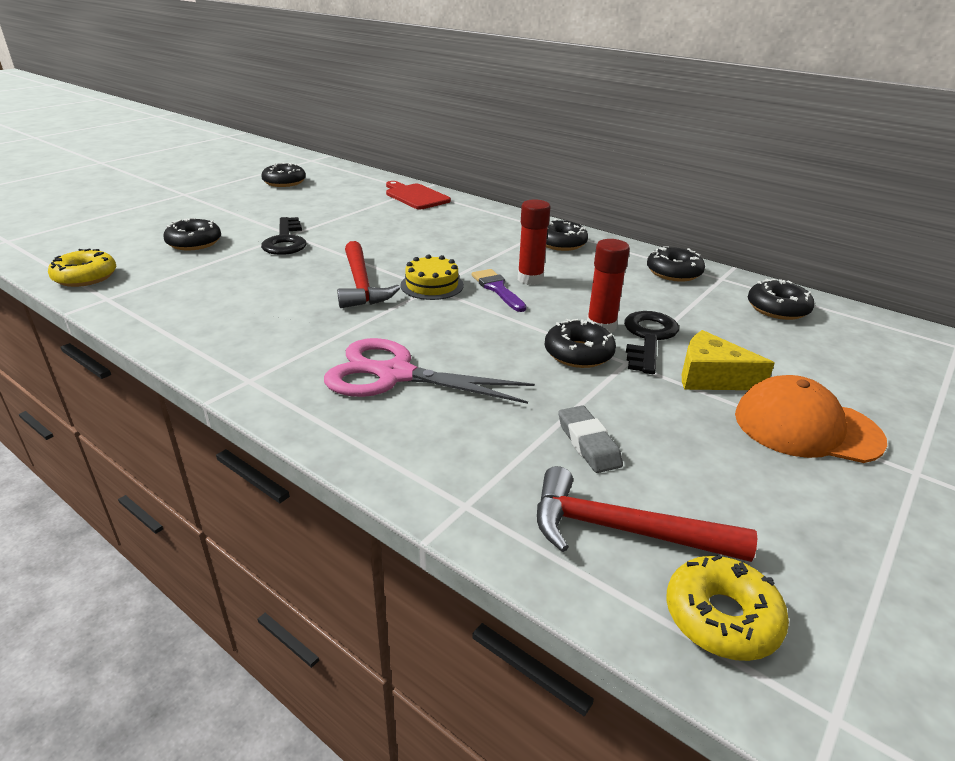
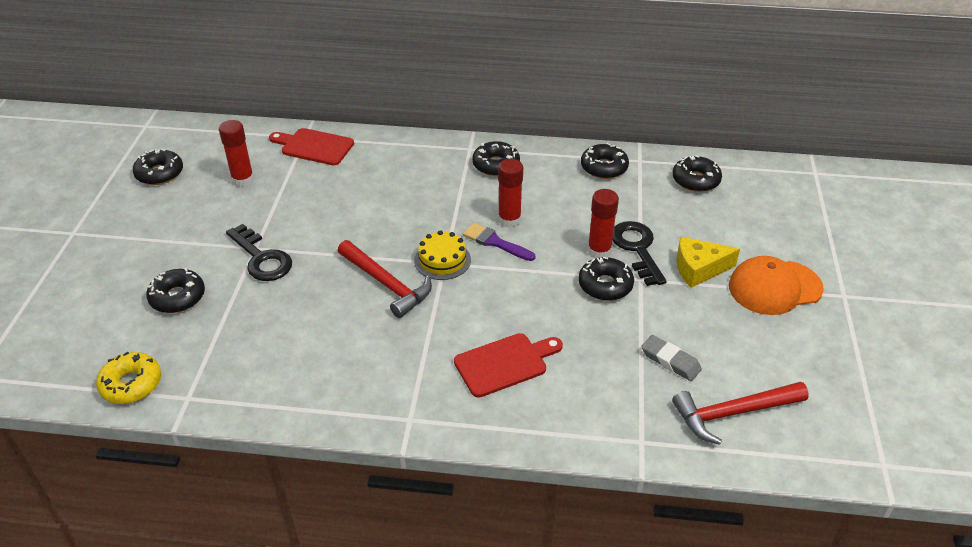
camera: 30 degrees left, 10 degrees up
pink scissors [324,338,535,404] -> red cutting board [454,333,563,397]
yellow donut [666,554,789,661] -> none
none -> red glue stick [219,120,254,187]

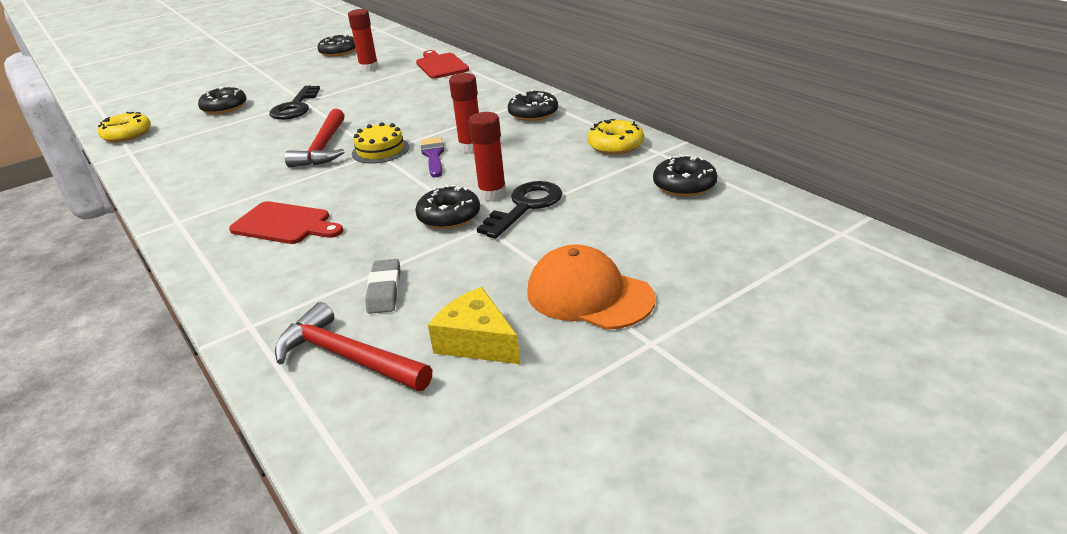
camera: 50 degrees right, 10 degrees down
black donut [581,143,629,179] -> yellow donut [587,119,644,155]
yellow cheese [676,237,740,288] -> yellow cheese moved to [428,287,521,364]

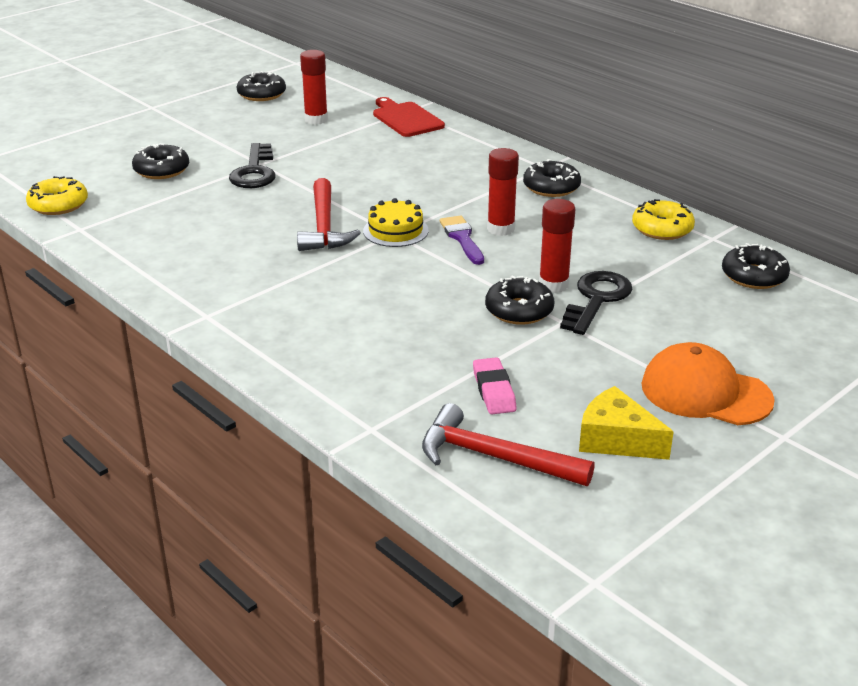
camera: 10 degrees left, 0 degrees up
red cutting board [229,201,343,244] -> none
grey eraser [365,259,400,314] -> pink eraser [473,357,517,414]

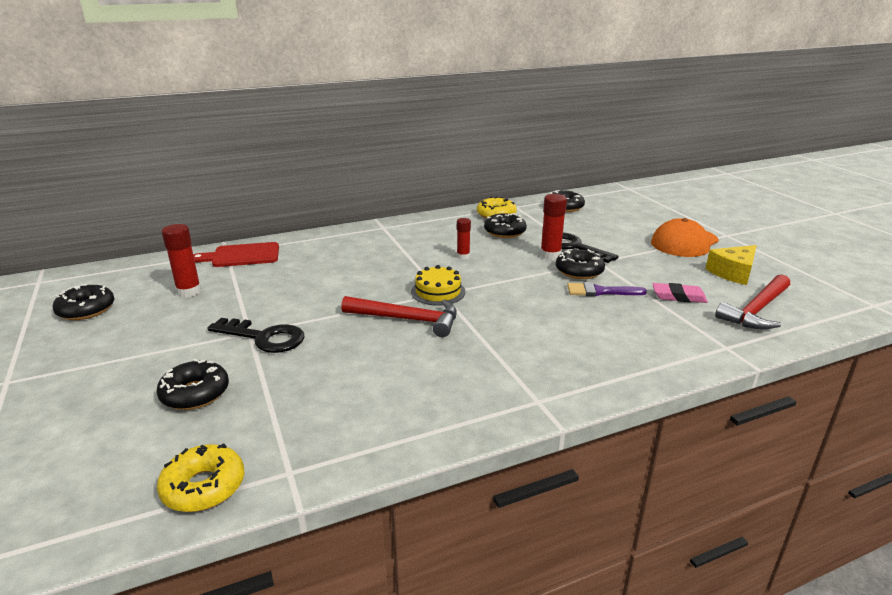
camera: 70 degrees left, 5 degrees down
purple brush [440,215,484,265] -> purple brush moved to [567,282,647,296]
red glue stick [487,148,519,236] -> red glue stick [457,218,471,259], size x0.63
black donut [523,159,581,197] -> black donut moved to [484,213,527,238]

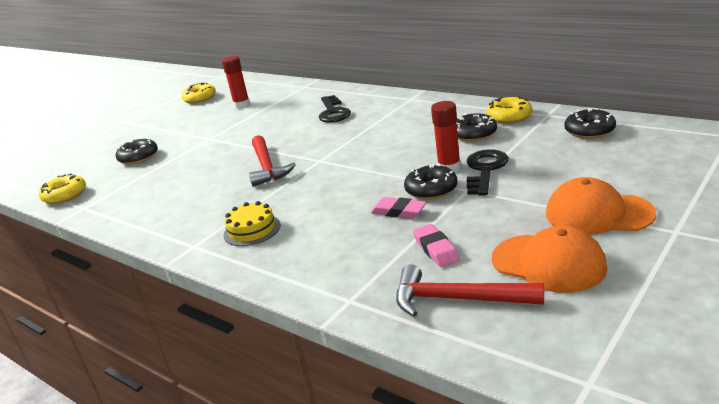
camera: 65 degrees right, 0 degrees up
black donut [53,284,115,320] -> yellow donut [181,83,216,104]
red cutting board [193,242,279,267] -> none
black key [207,318,304,353] -> black key moved to [319,95,351,123]
yellow cake [411,265,466,306] -> yellow cake moved to [224,201,281,246]
red glue stick [457,218,471,259] -> none
purple brush [567,282,647,296] -> pink eraser [371,197,427,219]
yellow cheese [705,245,757,285] -> orange cap [492,226,607,293]

